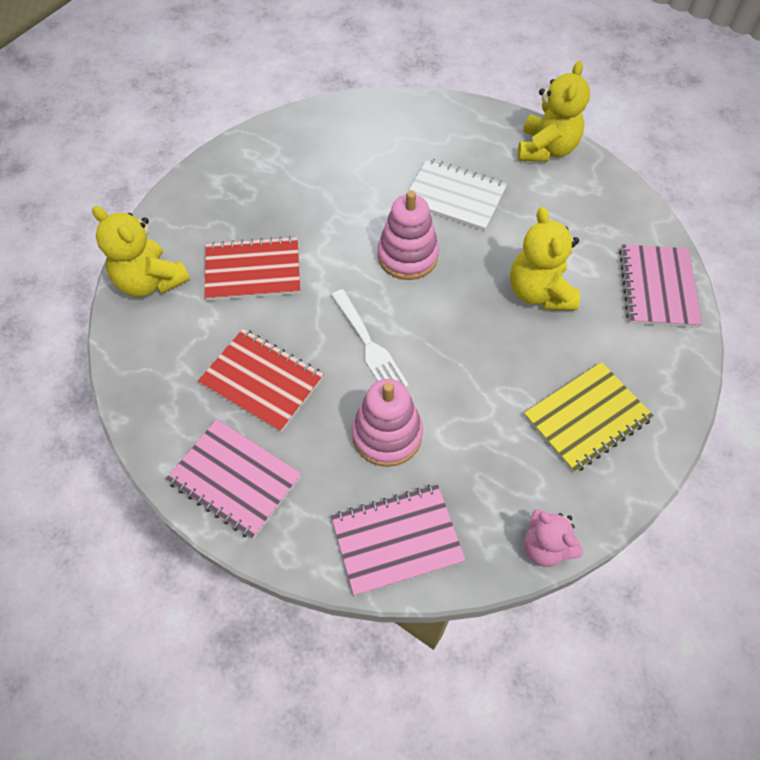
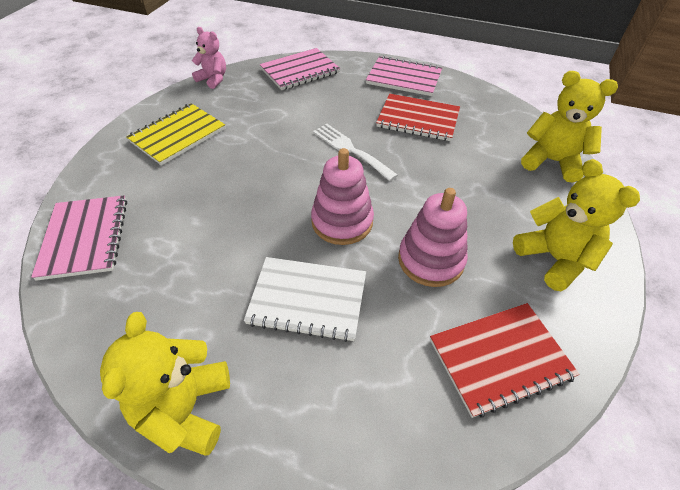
camera: 165 degrees right, 10 degrees down
red notebook [204,236,300,301] -> red notebook moved to [430,303,580,418]
pink stacking toy [352,379,423,467] -> pink stacking toy moved to [398,188,468,287]
yellow teddy bear [510,207,580,310] -> yellow teddy bear moved to [513,159,640,291]

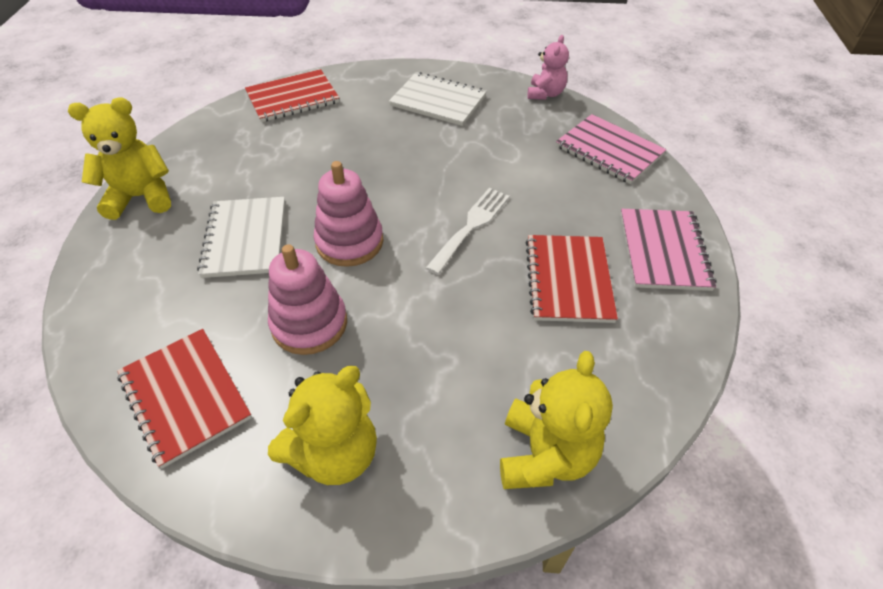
camera: 75 degrees right, 0 degrees up
pink notebook [31,195,127,281] -> red notebook [245,69,339,122]
yellow notebook [126,103,225,165] -> white notebook [389,72,487,126]

